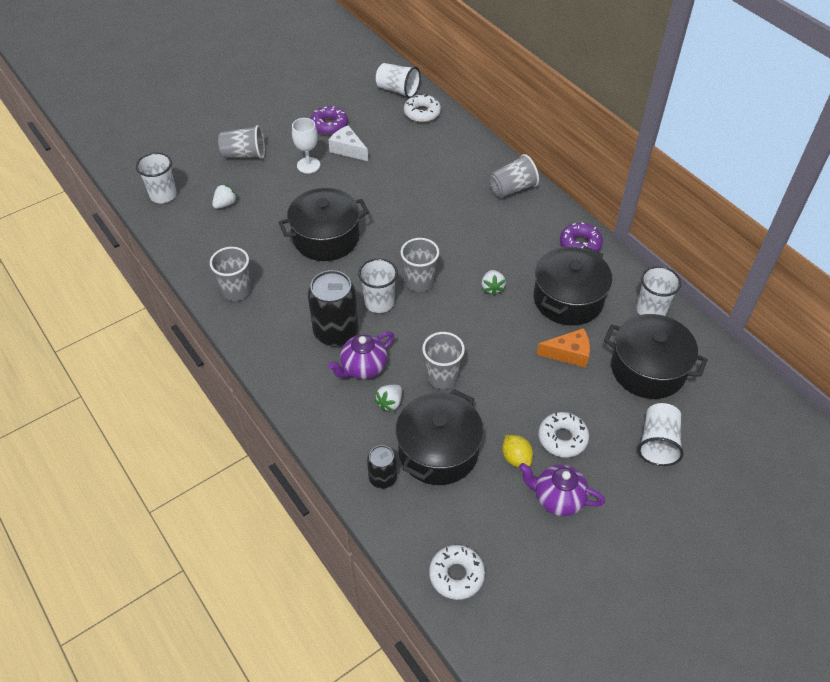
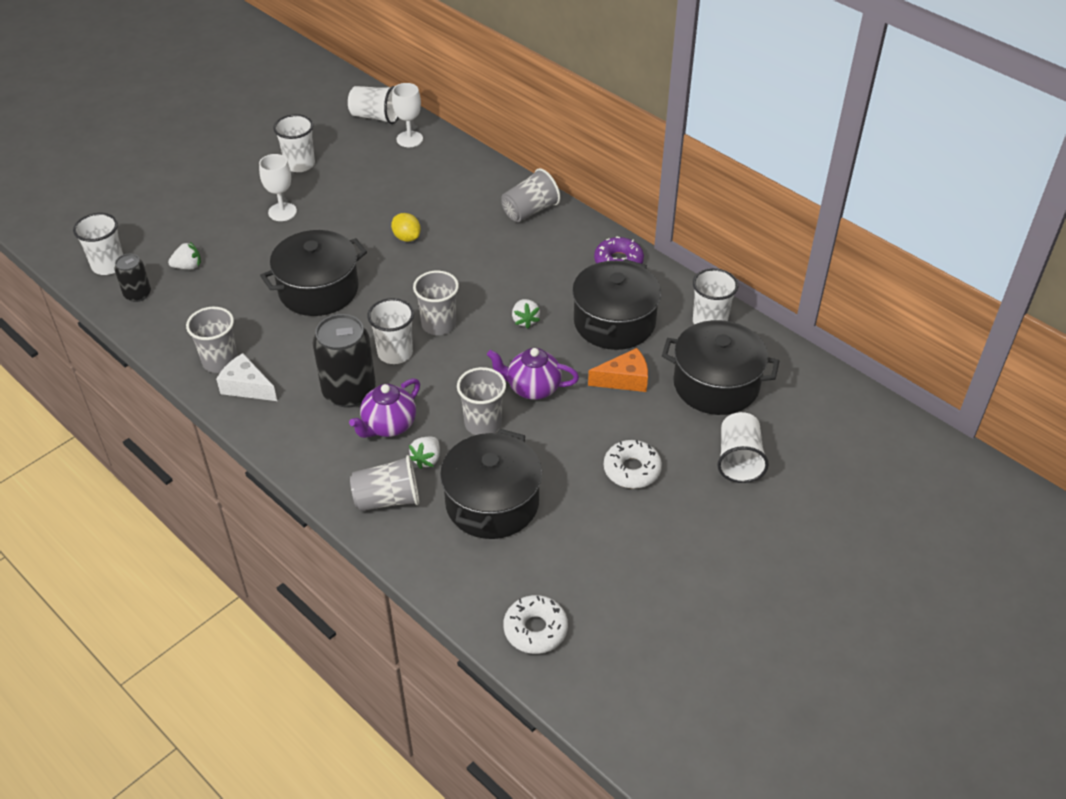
camera: 10 degrees left, 5 degrees down
white strawberry [212,184,238,209] -> white strawberry turned 45 degrees clockwise [168,242,201,269]
grey cup [218,125,265,159] -> grey cup moved to [350,455,419,511]
purple donut [311,106,348,135] -> white cup [273,114,315,172]
white cheese [328,125,368,161] -> white cheese moved to [216,353,277,401]
black can [367,445,397,489] -> black can moved to [114,254,151,302]
white donut [404,94,441,122] -> white goblet [392,83,423,147]
yellow lemon [502,435,533,467] -> yellow lemon moved to [391,213,421,242]
purple teapot [519,463,605,516] -> purple teapot moved to [487,348,579,400]

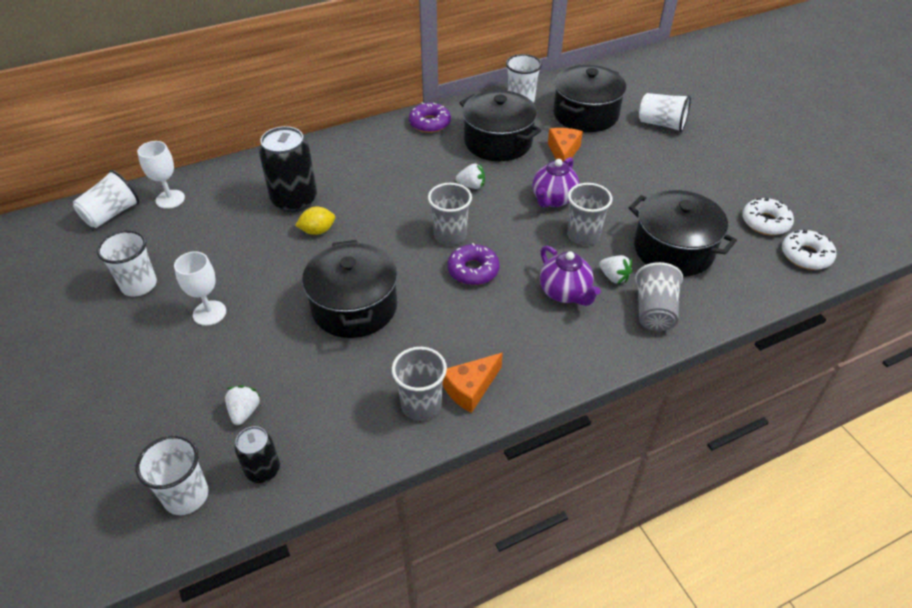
camera: 70 degrees left, 0 degrees up
white cheese [216,353,277,401] -> orange cheese [443,353,503,413]
black can [313,314,376,408] -> black can moved to [259,126,317,212]
white cup [367,298,414,364] -> purple donut [448,243,500,285]
grey cup [501,168,560,222] -> none
white donut [604,440,662,489] -> white donut moved to [742,197,794,235]

